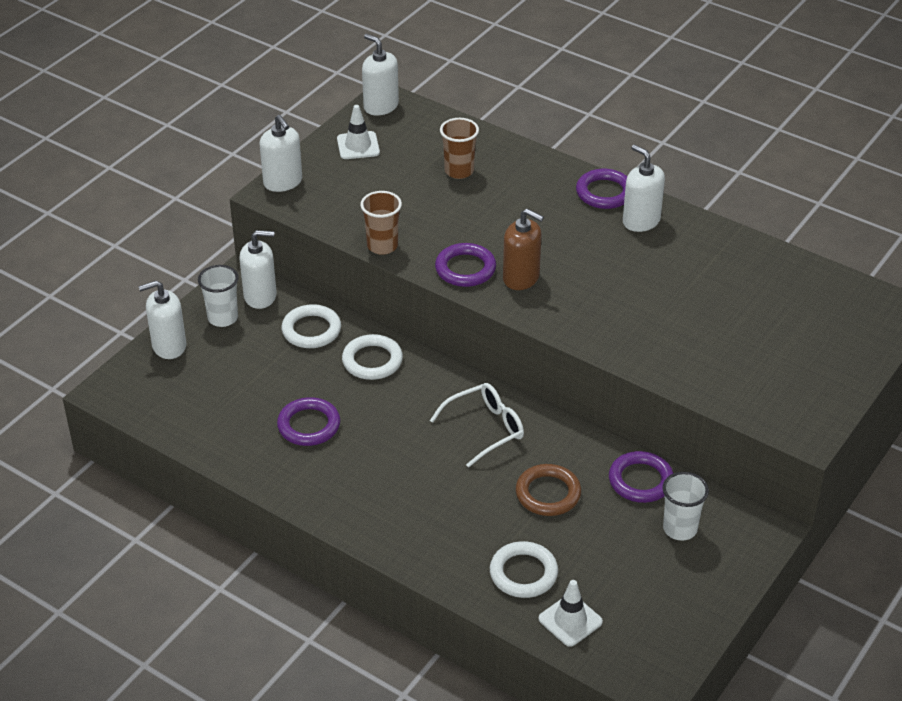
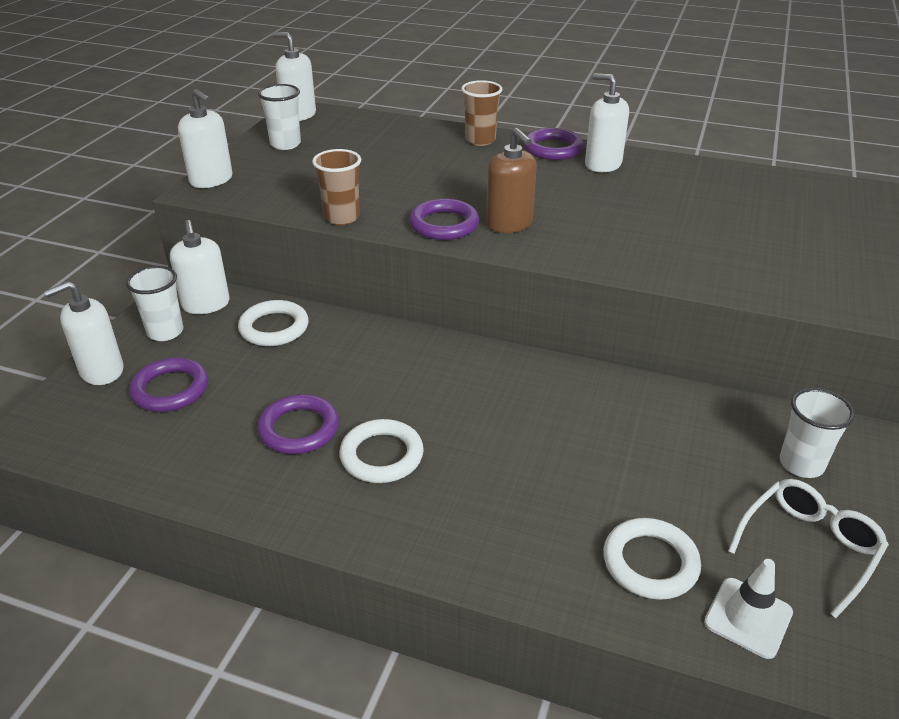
camera: 15 degrees left, 5 degrees down
white soap dispenser [239,230,277,309] -> white soap dispenser turned 90 degrees clockwise [170,220,230,314]
white traffic cone [337,105,380,159] -> white cup [258,84,301,150]
white ring [342,334,403,380] -> white ring moved to [339,419,424,483]
white glasses [430,383,524,468] -> white glasses moved to [728,479,889,618]
brown cup [440,118,479,179] -> brown cup moved to [461,80,502,146]
brown soap dispenser [503,209,544,290] -> brown soap dispenser turned 45 degrees clockwise [486,128,537,233]
brown ring [516,464,581,516] -> none
purple ring [609,451,673,503] -> purple ring moved to [129,357,208,412]

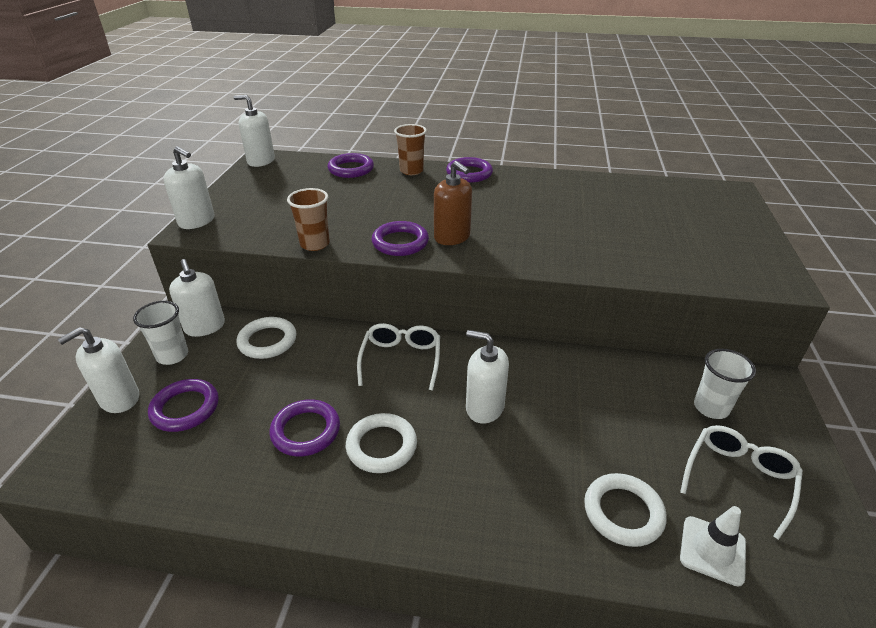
camera: 10 degrees left, 0 degrees up
white cup [258,84,301,150] -> none
white soap dispenser [585,73,629,172] -> white soap dispenser moved to [466,330,509,424]
none -> purple ring [328,153,374,178]
none -> white glasses [357,323,440,391]

